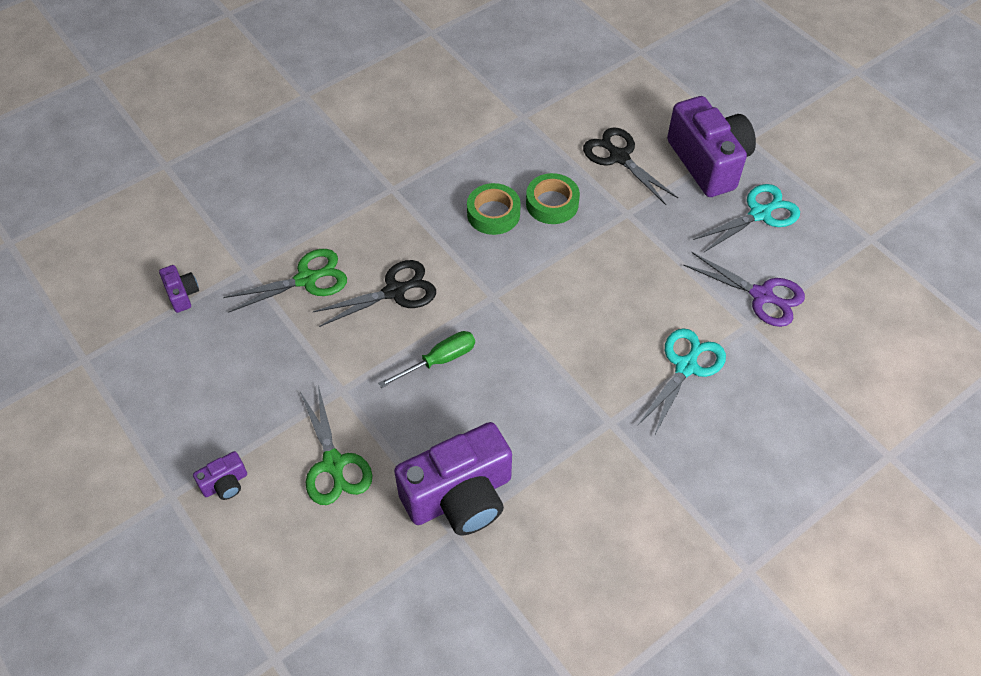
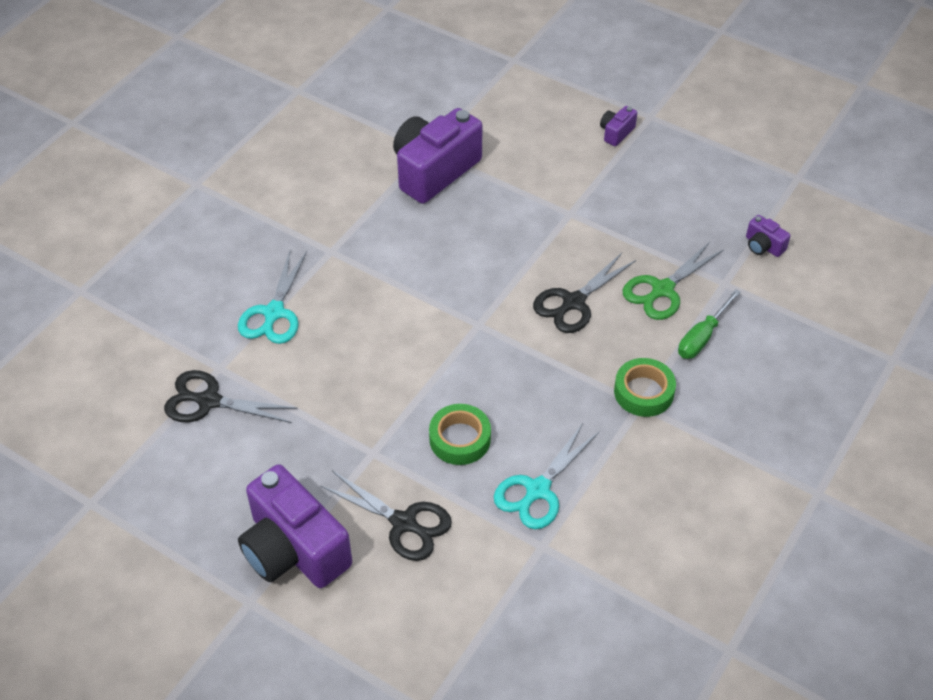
camera: 160 degrees right, 5 degrees down
green scissors [300,385,373,505] -> none
green screwdriver [378,331,475,388] -> green screwdriver moved to [678,289,741,359]
green tape [467,183,521,235] -> green tape moved to [614,358,676,417]
purple scissors [683,252,805,327] -> black scissors [164,370,298,423]
turquoise scissors [693,184,800,252] -> turquoise scissors moved to [494,423,599,529]

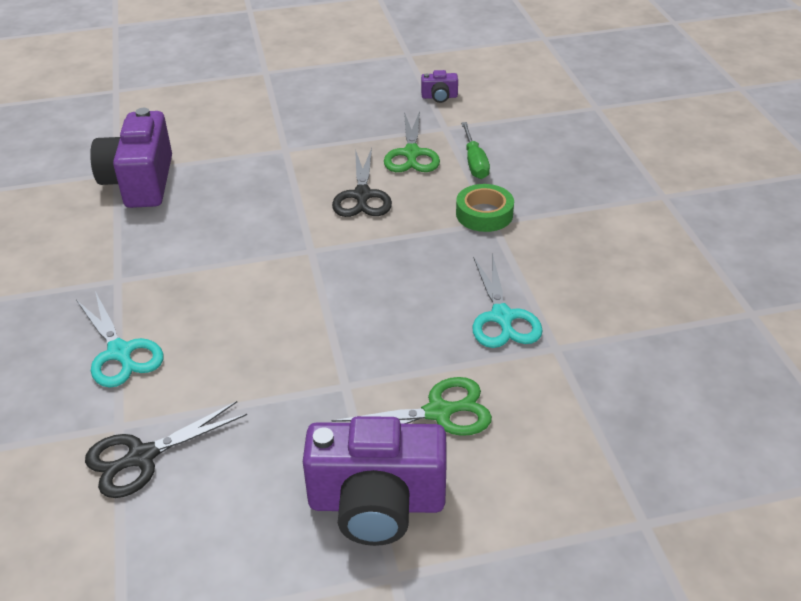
camera: 45 degrees left, 10 degrees down
black scissors [320,471,452,561] -> green scissors [331,377,492,436]
green tape [429,404,491,465] -> none
purple camera [600,106,637,146] -> none

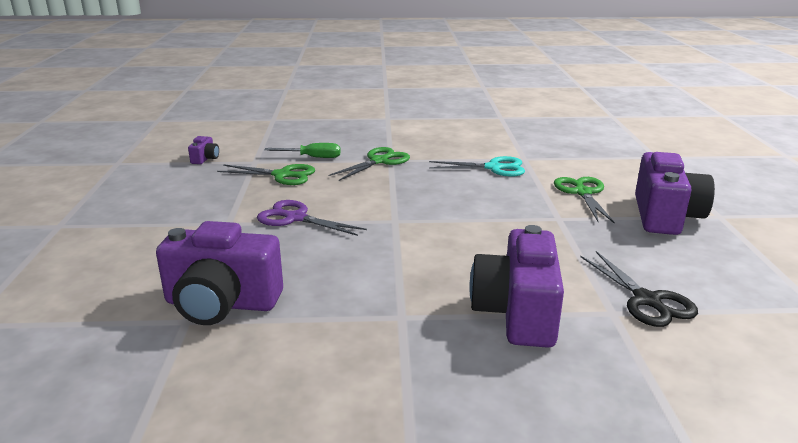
camera: 80 degrees left, 15 degrees down
turquoise scissors [76,291,163,387] -> purple camera [470,225,564,348]
black scissors [332,148,392,217] -> none
green tape [456,184,514,232] -> green scissors [329,147,410,181]
none -> purple scissors [257,200,367,236]

